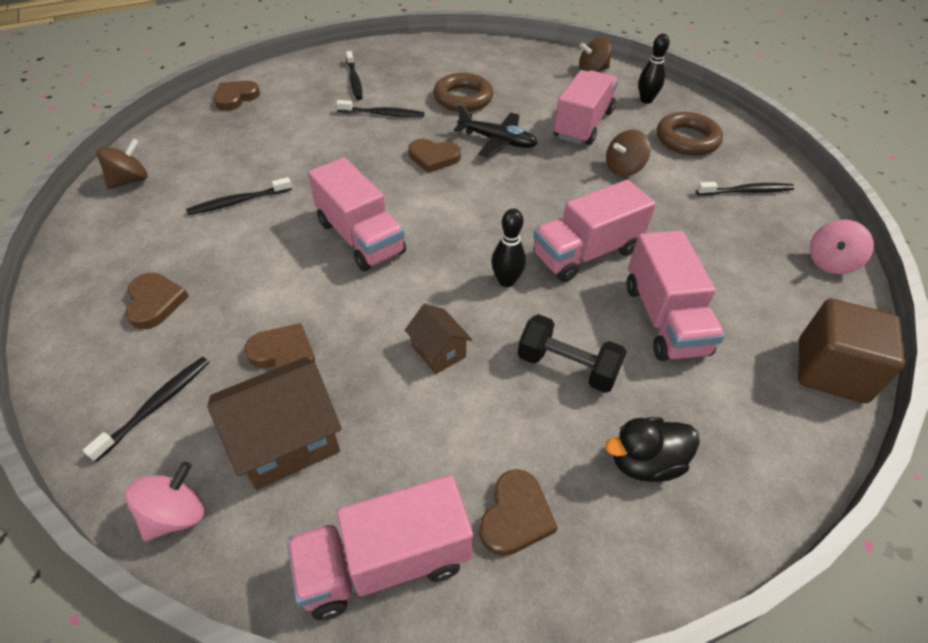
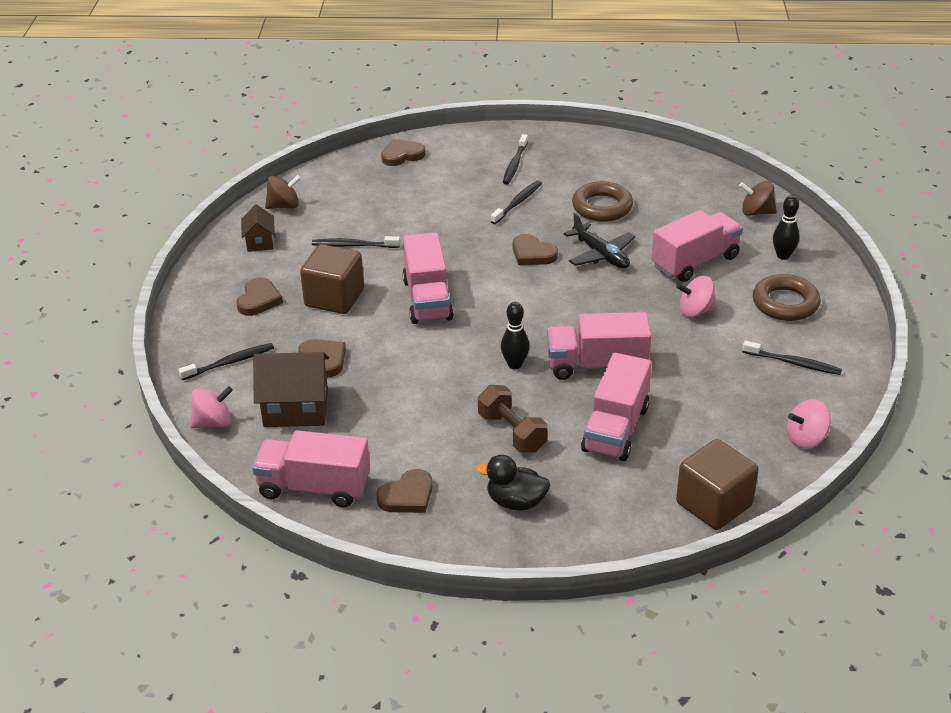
camera: 30 degrees right, 10 degrees down
black toothbrush [336,100,424,117] -> black toothbrush turned 90 degrees counterclockwise [490,180,542,224]
brown house [405,304,472,374] -> brown house moved to [241,204,275,252]
black dumbbell [517,314,627,393] -> brown dumbbell [478,385,548,453]
brown spinning top [606,130,651,177] -> pink spinning top [676,276,717,317]
none -> brown cube [300,244,364,314]

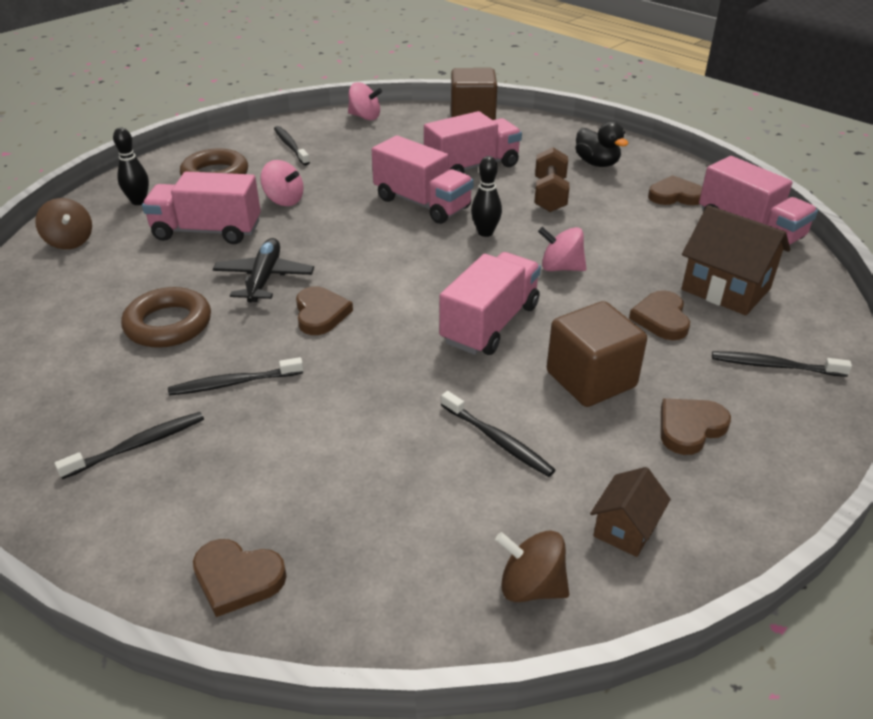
camera: 140 degrees left, 0 degrees up
pink spinning top [190,386,233,428] -> pink spinning top moved to [538,227,587,271]

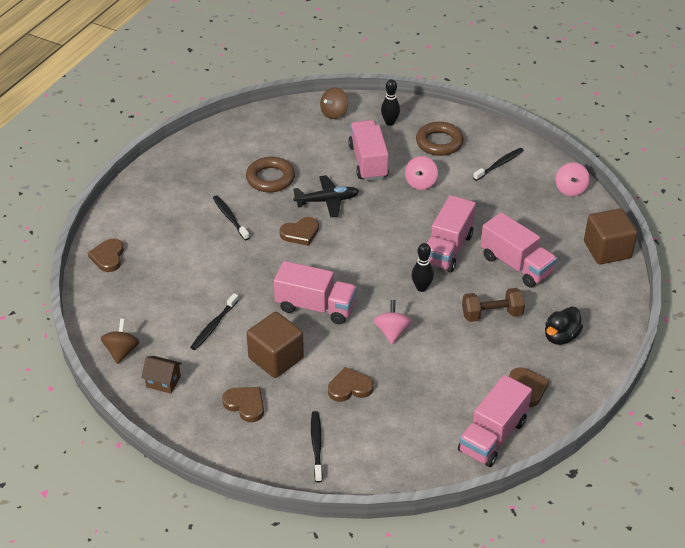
camera: 75 degrees right, 5 degrees up
black toothbrush [55,412,204,479] -> none
brown house [682,205,790,315] -> none

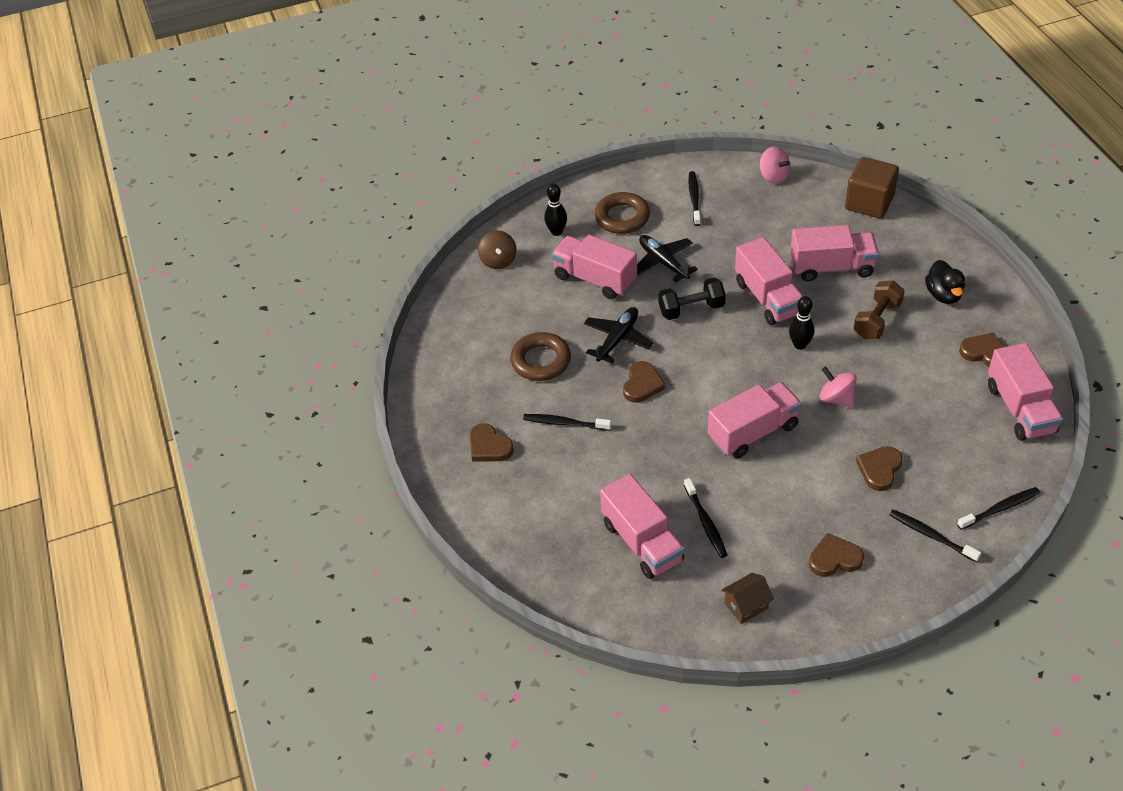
camera: 45 degrees left, 5 degrees up
brown heart [88,238,124,272] -> brown heart moved to [470,423,514,462]
brown spinning top [101,319,140,364] -> none
brown cube [246,312,304,378] -> none
pink spinning top [405,156,438,190] -> black plane [637,235,698,283]
none -> pink truck [600,474,685,579]
none -> black dumbbell [659,278,726,320]
none -> black toothbrush [957,487,1040,530]

